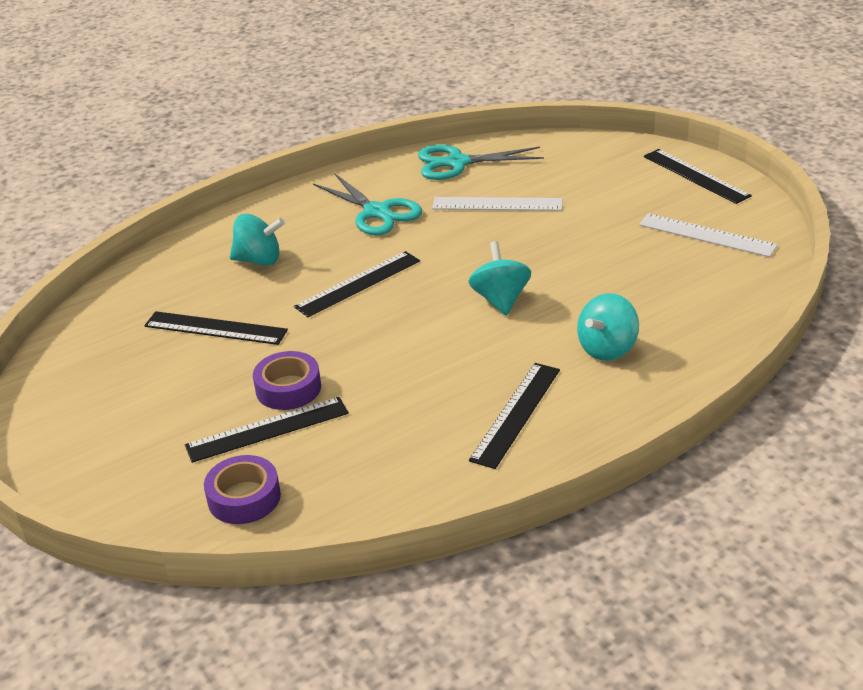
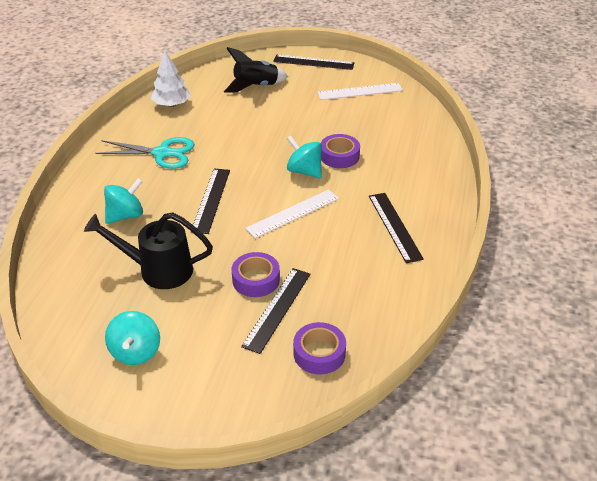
camera: 45 degrees left, 5 degrees up
black ruler [144,311,288,345] -> black watering can [84,212,213,289]
turquoise scissors [418,145,544,180] -> white tree [151,51,191,107]
white ruler [432,197,563,211] -> white ruler moved to [245,190,339,238]
turquoise spinning top [577,293,639,361] -> turquoise spinning top moved to [105,311,160,365]
none -> black rocket [224,47,288,93]
none -> purple tape [321,134,360,168]

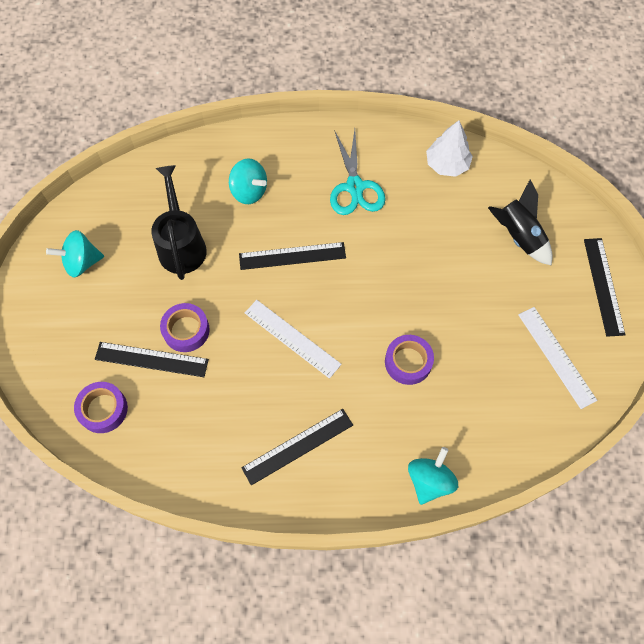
camera: 75 degrees right, 25 degrees up
turquoise spinning top [287,135,322,178] -> turquoise spinning top moved to [408,447,458,505]

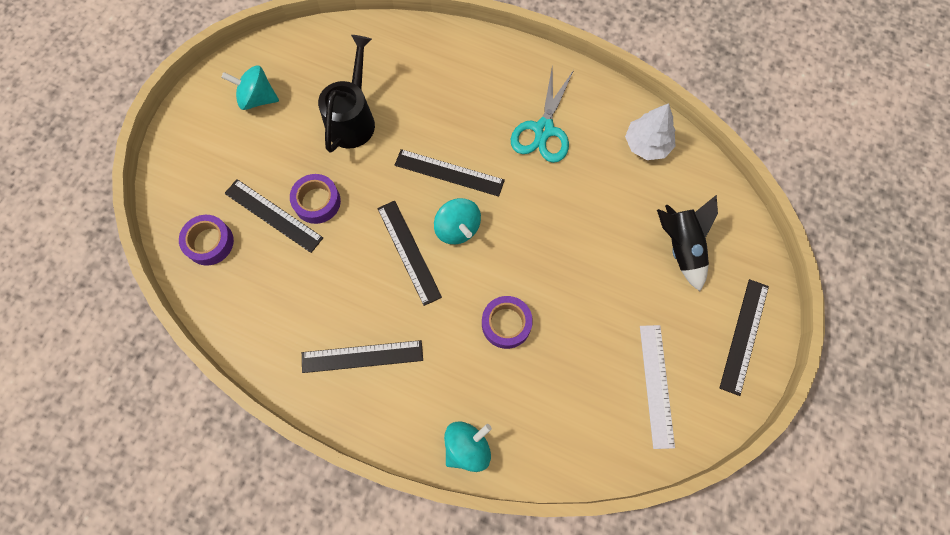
camera: 25 degrees right, 5 degrees up
turquoise spinning top [229,158,267,204] -> turquoise spinning top moved to [434,198,481,244]
white ruler [245,300,342,379] -> black ruler [377,201,442,306]

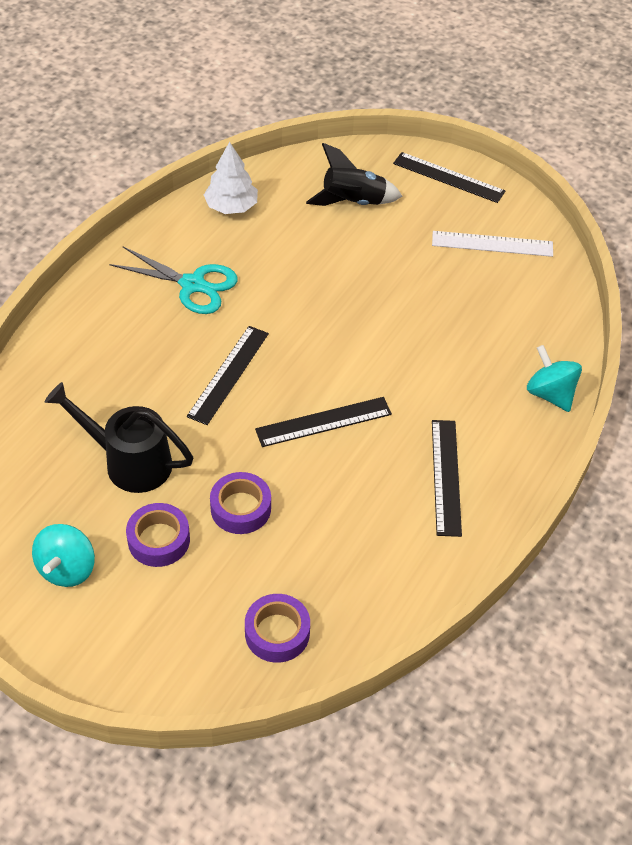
camera: 85 degrees left, 20 degrees down
black ruler [224,179,323,253] -> none
turquoise spinning top [434,198,481,244] -> none
purple tape [482,296,533,349] -> purple tape moved to [126,503,190,567]

